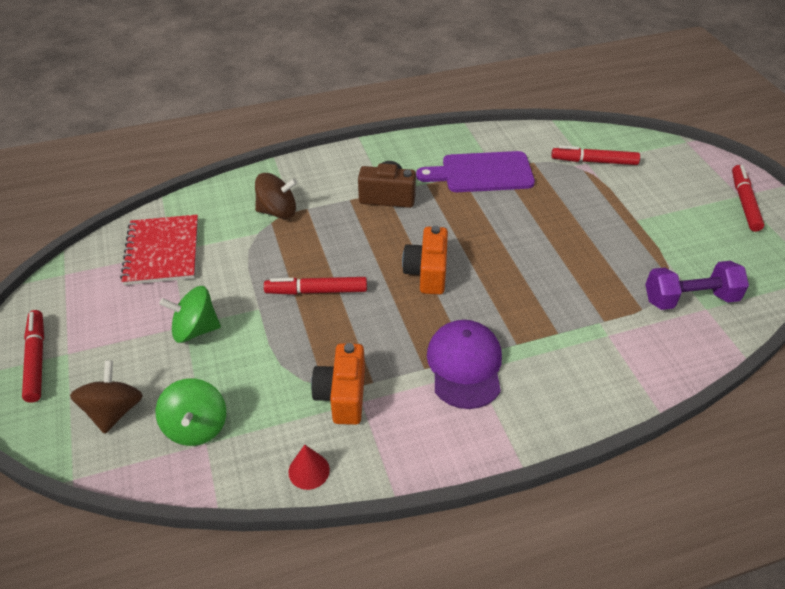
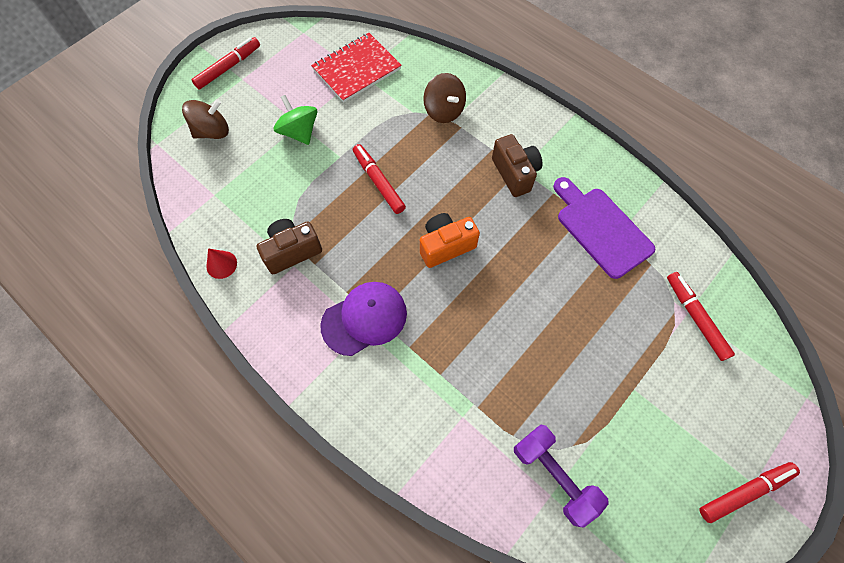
camera: 60 degrees right, 20 degrees up
green spinning top [156,378,226,446] -> none
orange camera [311,343,365,425] -> brown camera [256,219,322,274]

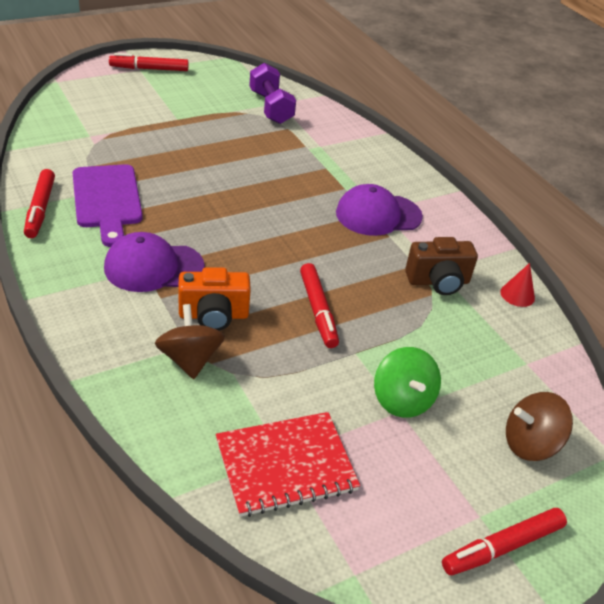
camera: 165 degrees left, 25 degrees down
orange camera [420,213,480,268] -> orange camera moved to [178,267,251,331]
brown camera [492,134,543,197] -> purple cap [104,232,205,292]
red marker [667,272,735,361] -> red marker moved to [24,169,55,238]

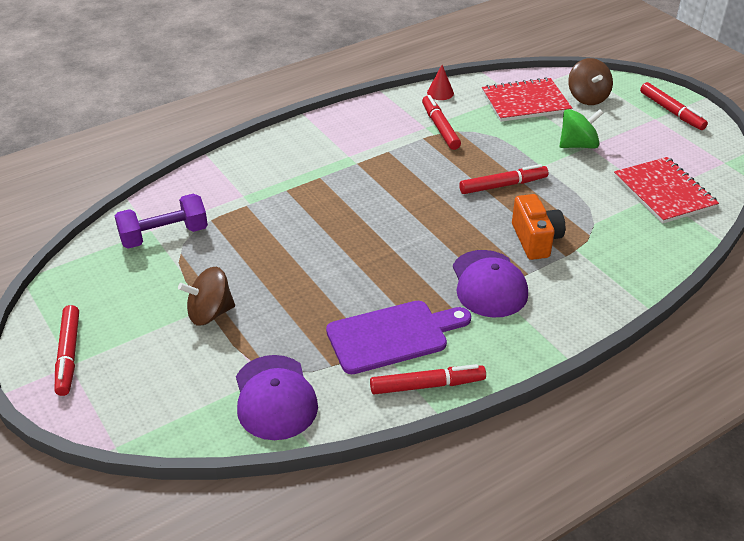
camera: 90 degrees left, 0 degrees up
brown spinning top [155,304,225,379] -> brown spinning top moved to [178,267,235,325]
purple cap [336,184,423,236] -> purple cap moved to [236,355,318,440]
brown camera [405,237,478,295] -> red marker [422,95,461,150]
none -> red notebook [482,77,572,122]

